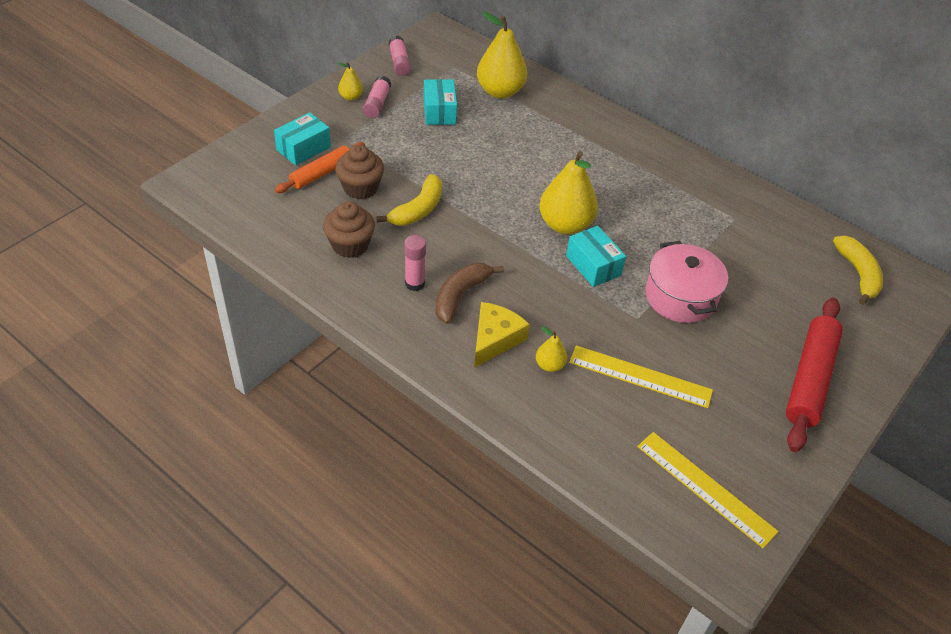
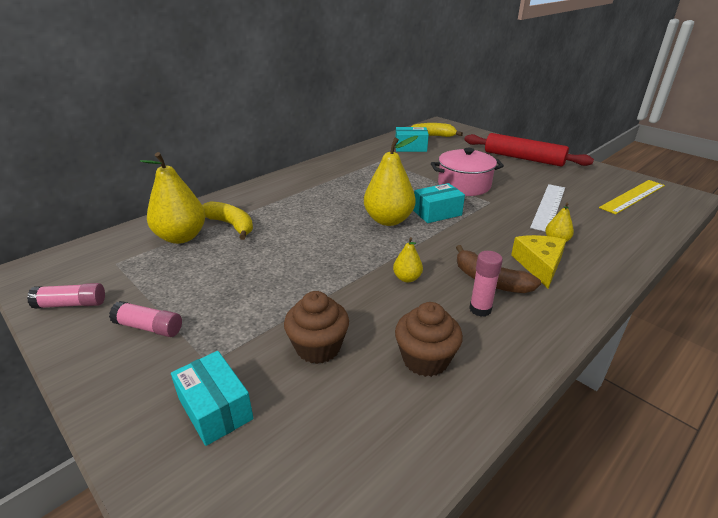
camera: 80 degrees left, 15 degrees down
orange rolling pin [275,142,365,193] -> none
yellow pear [337,62,363,101] -> yellow pear moved to [393,237,423,282]
yellow banana [376,174,442,226] -> yellow banana moved to [202,201,253,240]
turquoise box [424,79,457,125] -> turquoise box moved to [395,127,429,152]
yellow cheese [474,302,530,368] -> yellow cheese turned 60 degrees clockwise [511,235,566,288]
yellow ruler [569,345,713,408] -> white ruler [530,184,565,232]

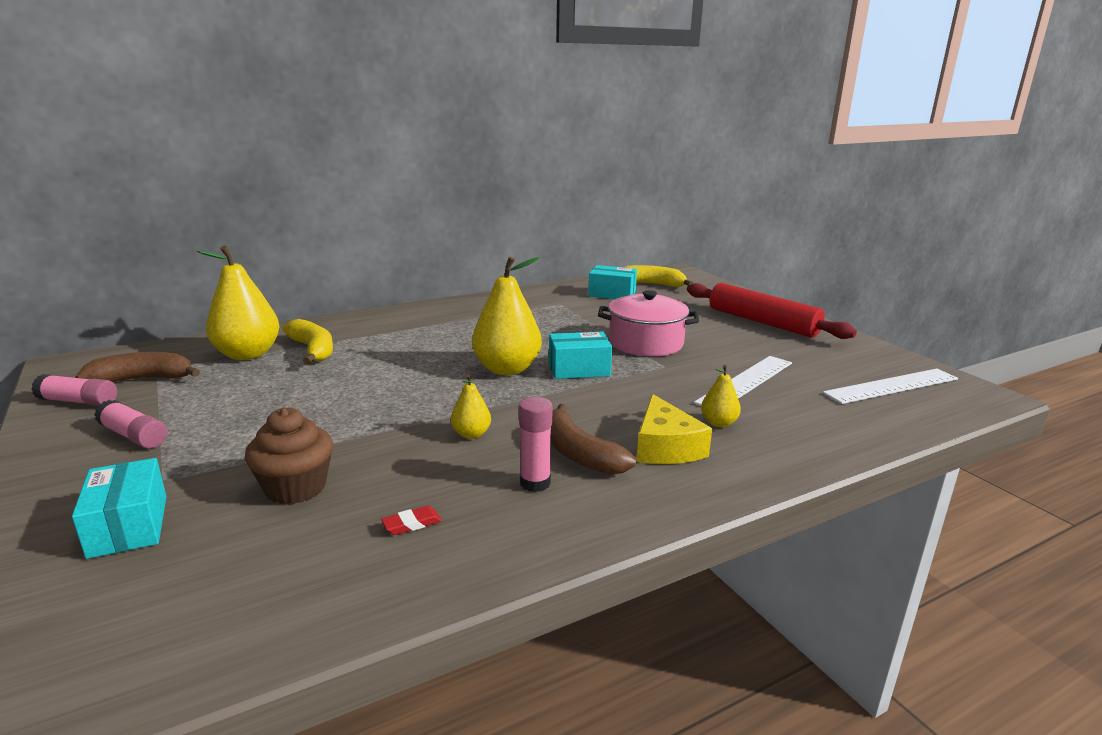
camera: 15 degrees right, 10 degrees down
brown cupcake [395,302,463,377] -> red eraser [381,506,442,535]
yellow cheese [511,235,566,288] -> yellow cheese turned 150 degrees clockwise [636,394,712,464]
yellow ruler [599,180,665,214] -> white ruler [822,369,958,404]
none -> brown banana [75,352,200,382]

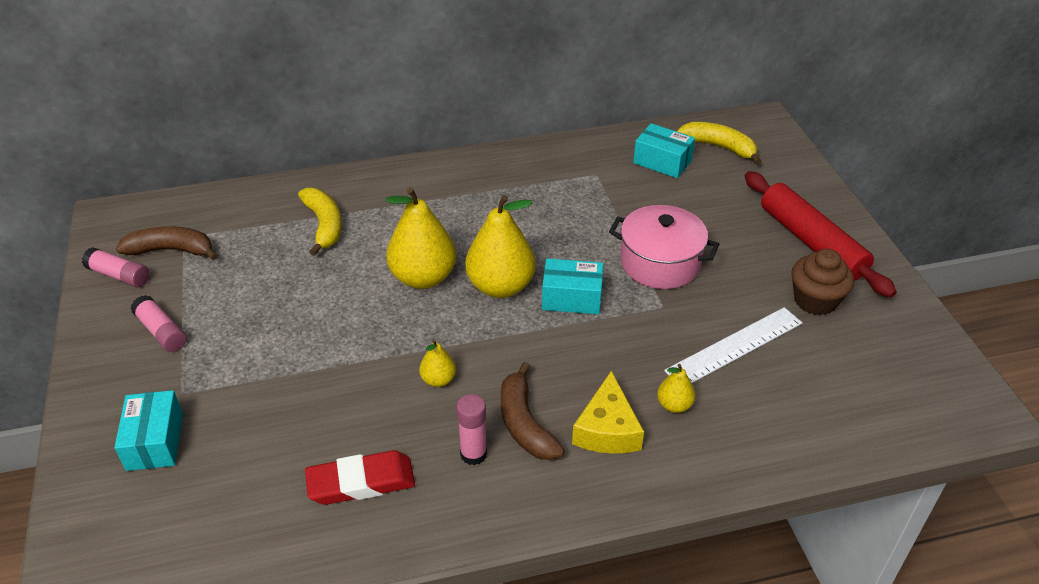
camera: 15 degrees right, 20 degrees up
yellow pear [196,246,280,360] -> yellow pear moved to [386,187,456,289]
brown cupcake [245,407,333,505] -> brown cupcake moved to [791,249,854,315]
red eraser [381,506,442,535] -> red eraser [305,450,415,505], size x2.27
white ruler [822,369,958,404] -> none

